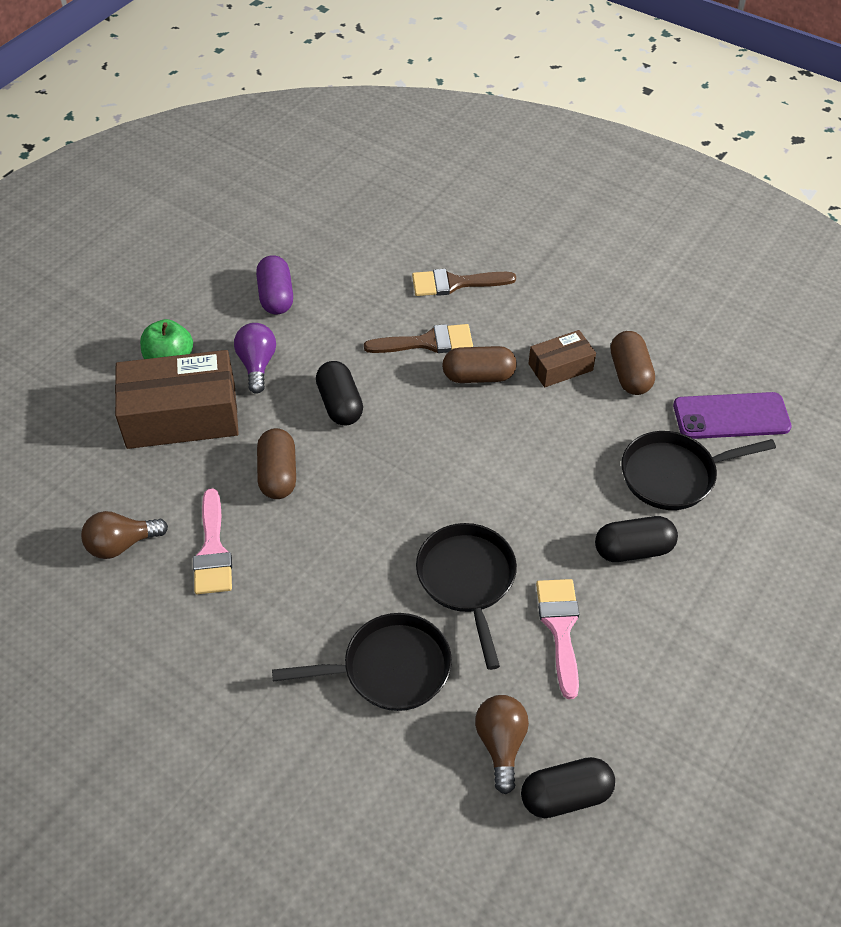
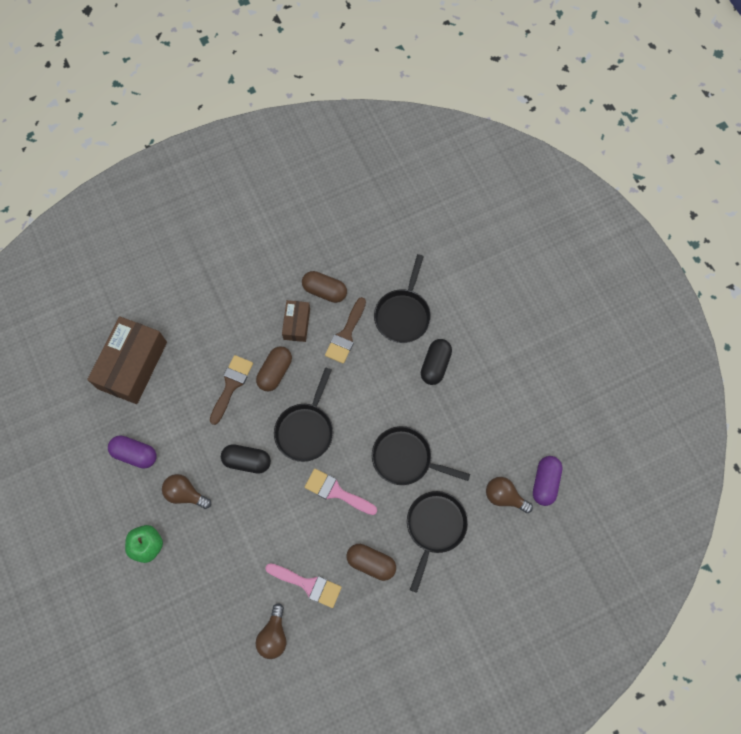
camera: 60 degrees left, 20 degrees up
brown box [115,350,239,449] -> brown box moved to [87,316,167,404]
purple light bulb [234,323,276,394] -> brown light bulb [162,474,211,509]
brown capsule [257,428,296,499] -> brown capsule moved to [347,544,396,581]
brown brush [412,269,516,296] -> brown brush moved to [325,297,366,364]
black capsule [521,757,615,818] -> purple capsule [533,456,562,506]
pink brush [536,579,579,699] -> pink brush moved to [305,469,377,515]
purple phone [673,392,792,439] -> none
none -> black pan [274,367,333,462]

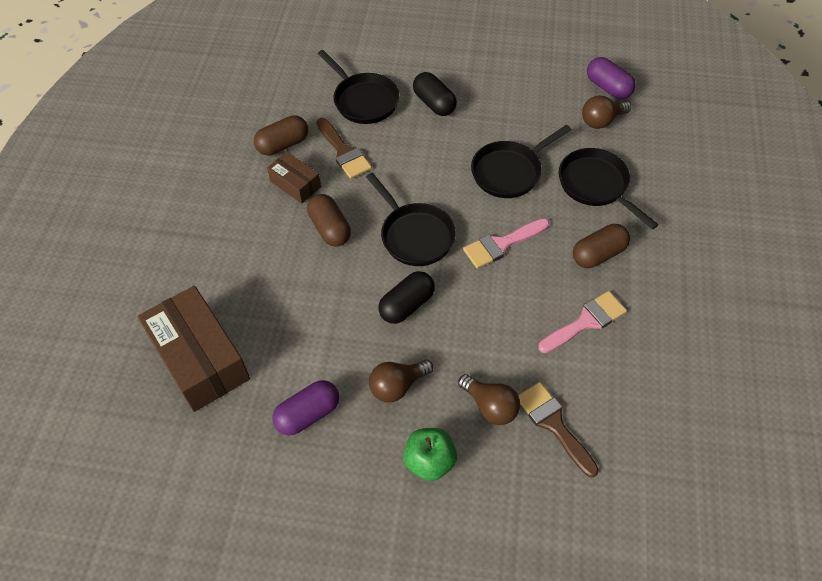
camera: 55 degrees left, 15 degrees down
brown brush [210,355,253,425] -> brown brush moved to [518,382,599,478]
brown light bulb [256,603,286,659] -> brown light bulb moved to [458,374,520,425]

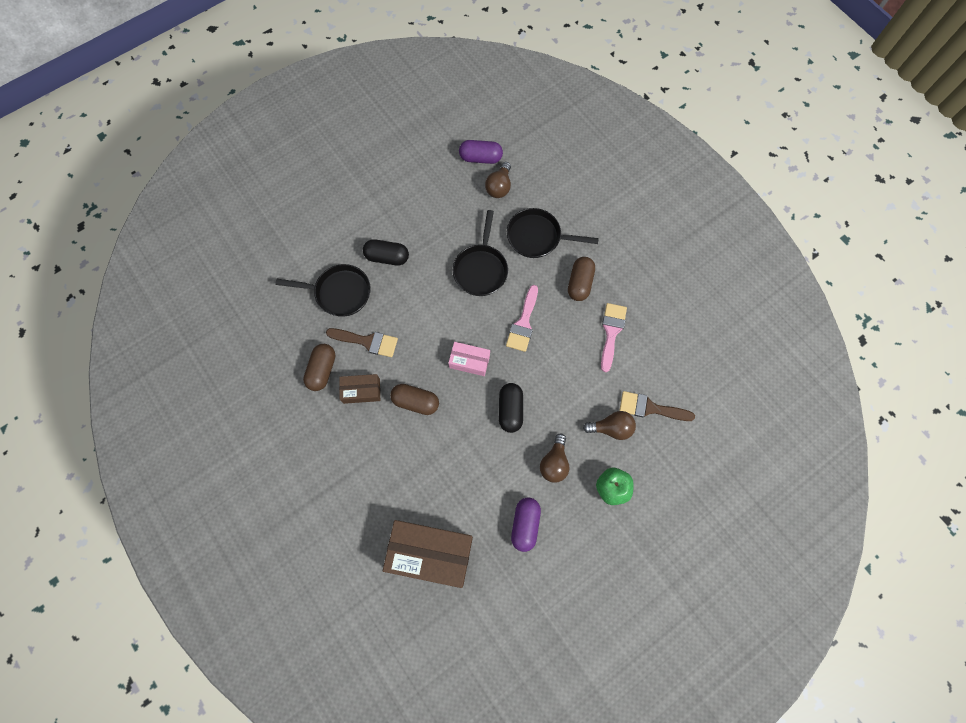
camera: 45 degrees left, 15 degrees up
black pan [366,173,456,266] -> pink box [448,342,490,376]

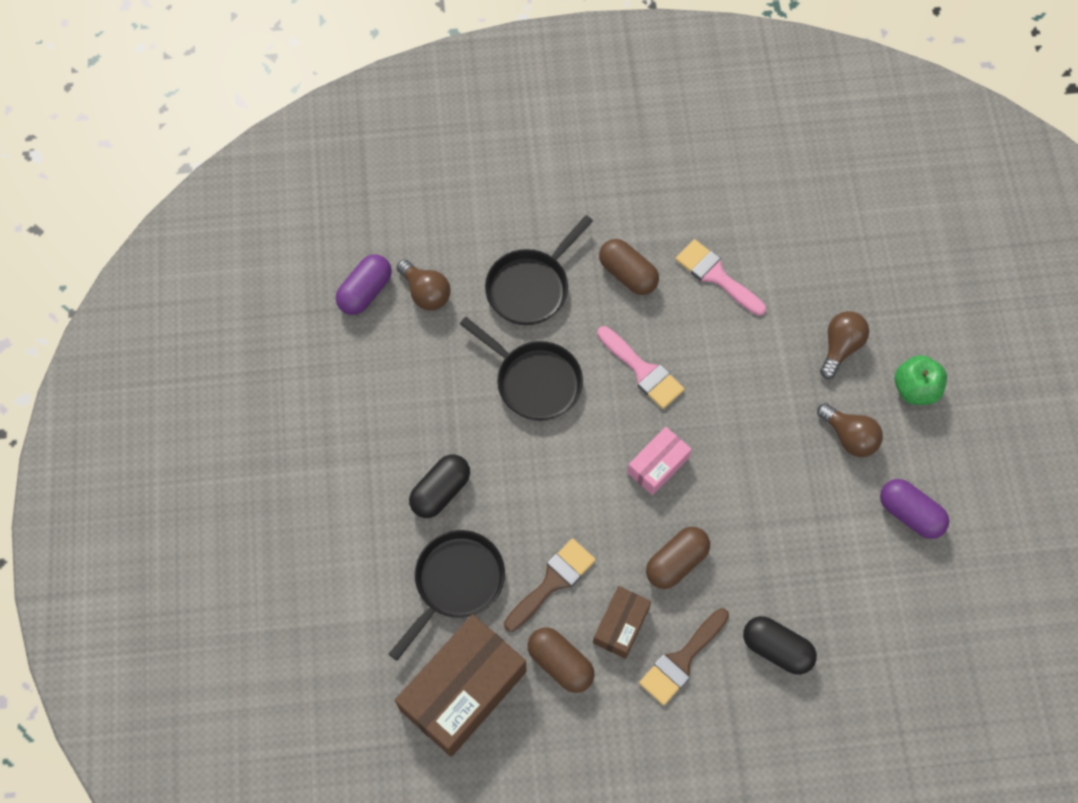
camera: 60 degrees left, 5 degrees down
brown box [383,520,473,588] -> brown box moved to [395,614,526,757]
black capsule [499,383,523,433] -> black capsule moved to [743,616,817,675]
brown brush [619,391,695,421] -> brown brush moved to [639,608,729,705]

